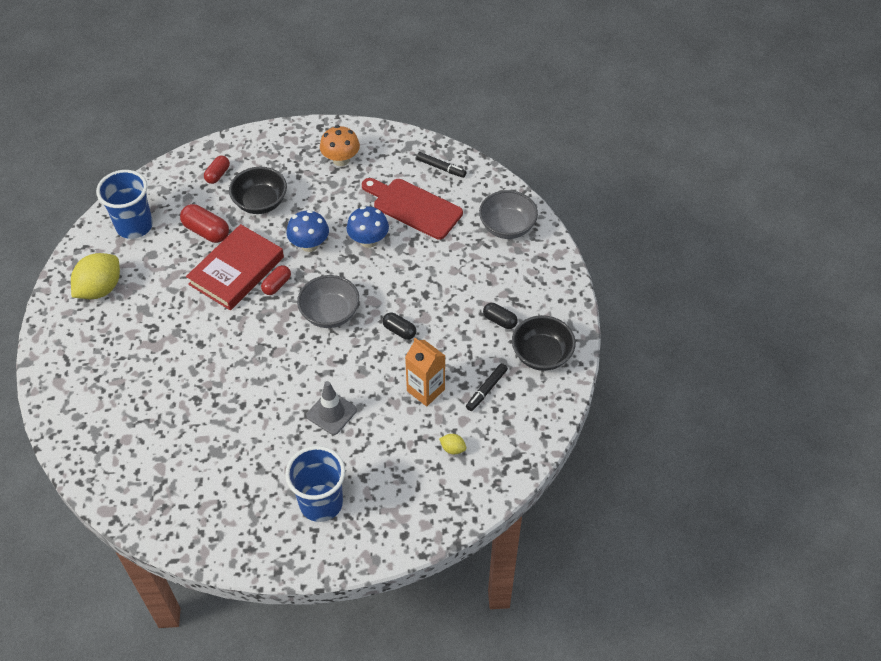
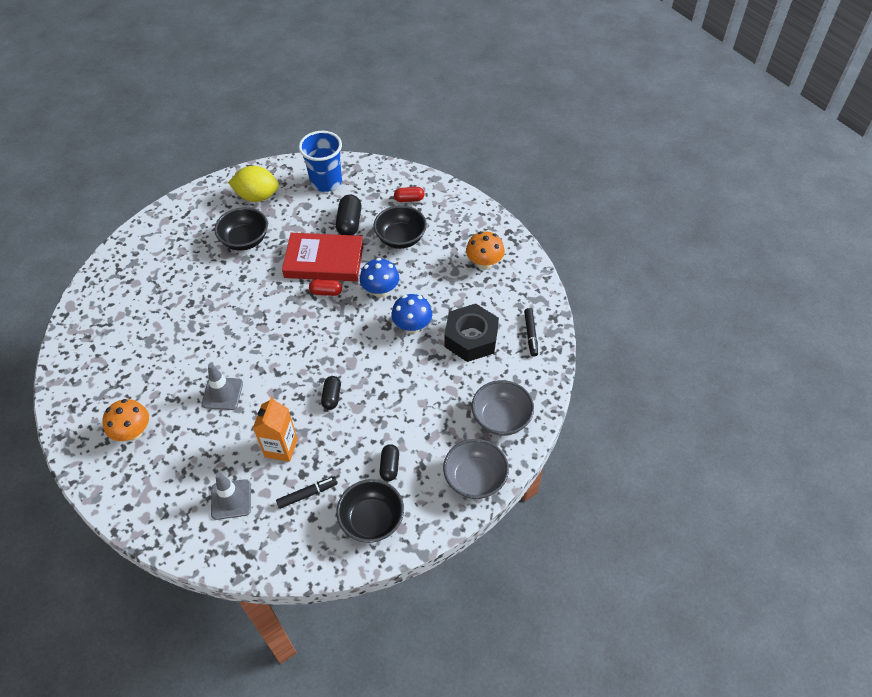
camera: 60 degrees right, 0 degrees up
red capsule [180,204,229,243] -> black capsule [336,195,361,235]
blue cup [285,446,346,522] -> orange mushroom [102,399,149,441]
grey bowl [297,275,360,328] -> grey bowl moved to [443,439,509,499]
red cutting board [362,178,463,239] -> black nut [444,304,499,362]
yellow lemon [439,434,466,454] -> grey traffic cone [211,473,251,520]
black marker [466,363,508,411] -> black marker turned 150 degrees clockwise [276,477,338,509]
none -> black bowl [214,207,268,251]

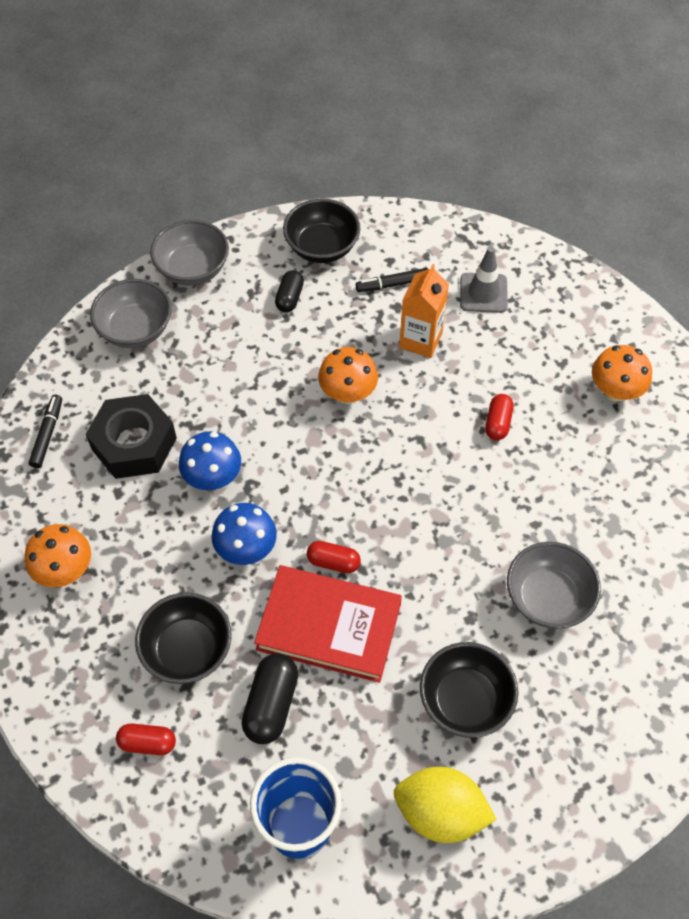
camera: 170 degrees left, 5 degrees up
grey traffic cone [201,364,243,410] -> red capsule [485,394,514,440]
black capsule [321,376,341,410] -> orange mushroom [318,347,378,404]
none -> grey bowl [507,542,601,629]

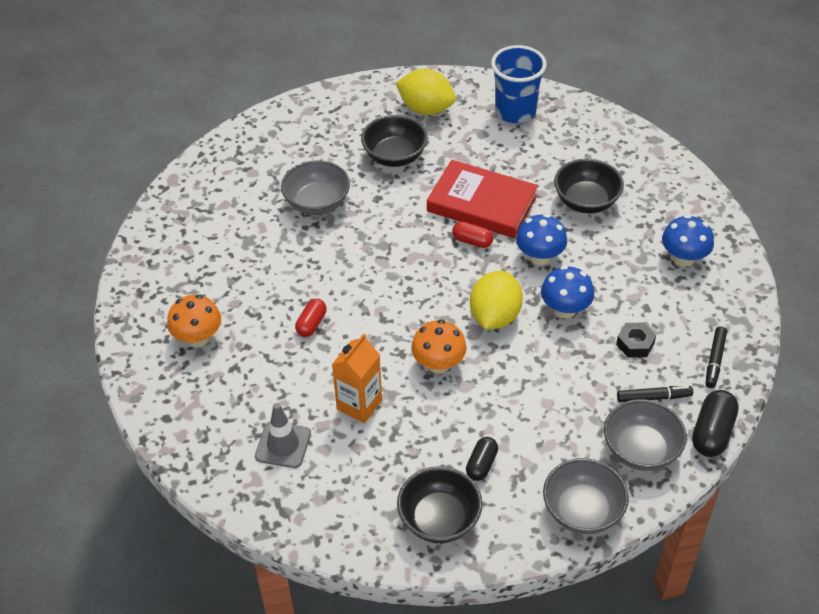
camera: 170 degrees left, 10 degrees down
orange mushroom [24,524,91,587] -> blue mushroom [662,215,714,267]
black nut [86,394,177,479] -> black nut [616,323,656,357], size x0.51
red capsule [116,723,176,755] -> none
black capsule [241,653,298,744] -> black capsule moved to [692,390,739,457]
black marker [356,268,428,292] -> black marker moved to [617,386,693,402]
none -> yellow lemon [470,271,523,329]

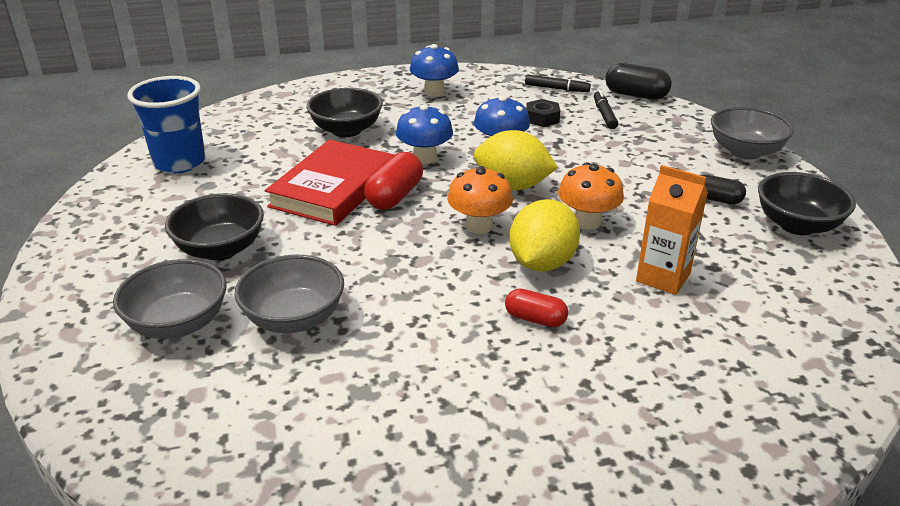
camera: 90 degrees left, 15 degrees down
orange mushroom [167,294,221,347] -> orange mushroom moved to [447,166,513,234]
grey traffic cone [255,403,311,468] -> none
yellow lemon [396,69,456,115] -> yellow lemon moved to [509,199,580,272]
red capsule [452,222,493,248] -> red capsule [364,152,423,210], size x1.56
grey bowl [604,399,687,471] -> grey bowl moved to [113,259,227,339]

